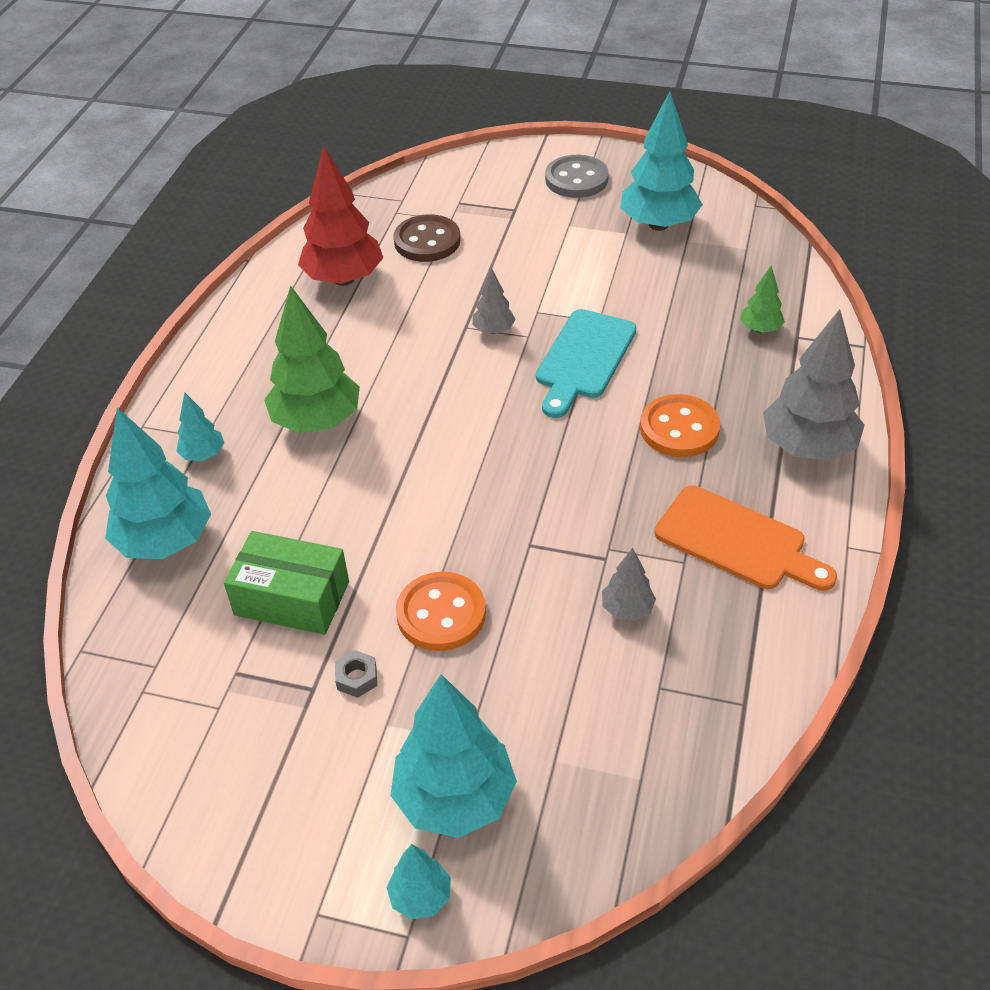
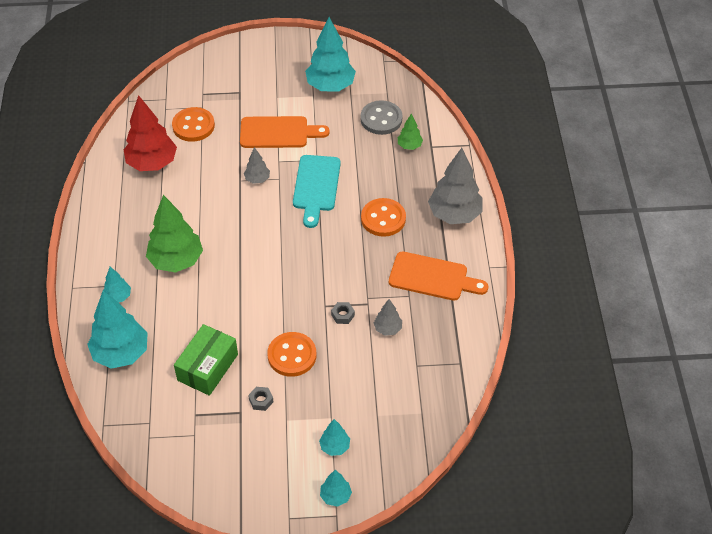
camera: 20 degrees left, 5 degrees up
green box [224,531,349,635] -> green box turned 60 degrees counterclockwise [174,324,238,396]
turquoise tree [390,674,517,838] -> turquoise tree [319,419,350,456], size x0.49
brown button [393,214,461,262] -> orange button [172,107,215,142]
grey button [545,155,609,198] -> grey button moved to [361,100,402,135]
none -> orange cutting board [240,116,330,148]
none -> grey nut [331,302,355,324]

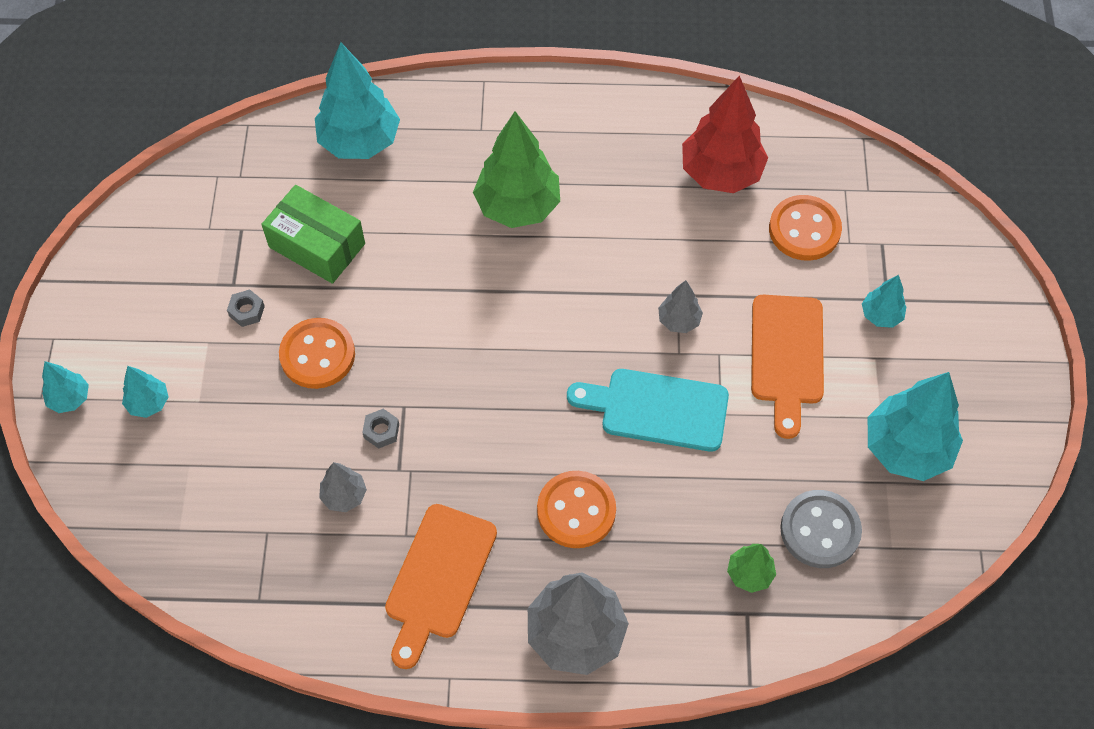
camera: 95 degrees right, 10 degrees up
turquoise tree [103,267,131,302] -> turquoise tree moved to [862,275,907,328]

